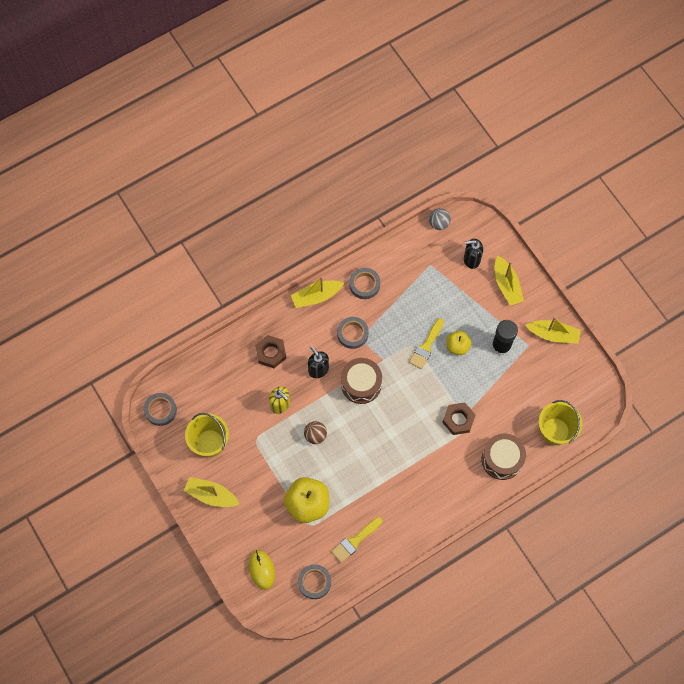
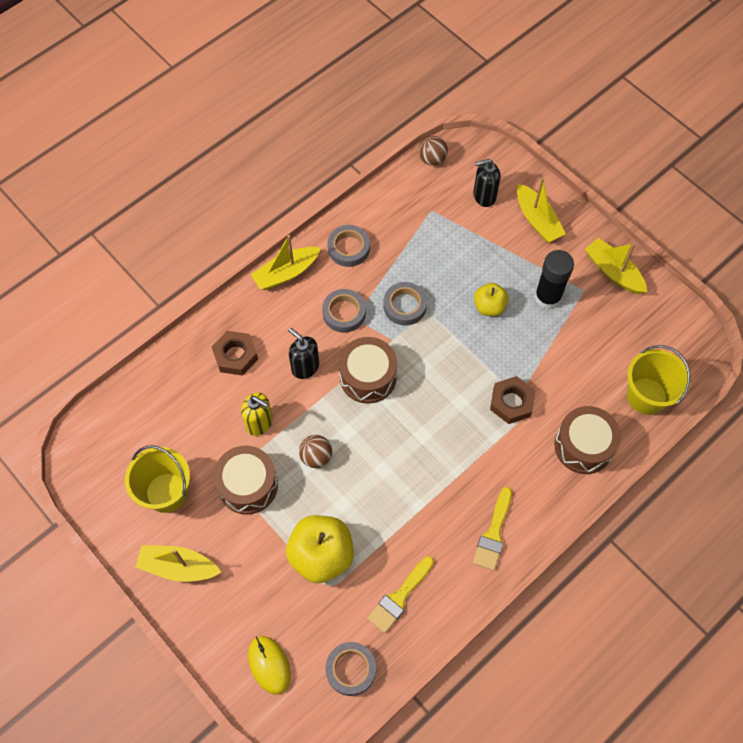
camera: 10 degrees left, 5 degrees down
grey tape [144,393,177,426] -> grey tape moved to [384,282,427,325]
yellow brush [409,318,444,369] -> yellow brush moved to [473,487,512,571]
grey ball [429,208,451,230] -> brown ball [419,136,448,166]
yellow boat [526,317,581,344] -> yellow boat turned 135 degrees counterclockwise [585,238,647,294]
none -> brown drum [213,445,278,515]

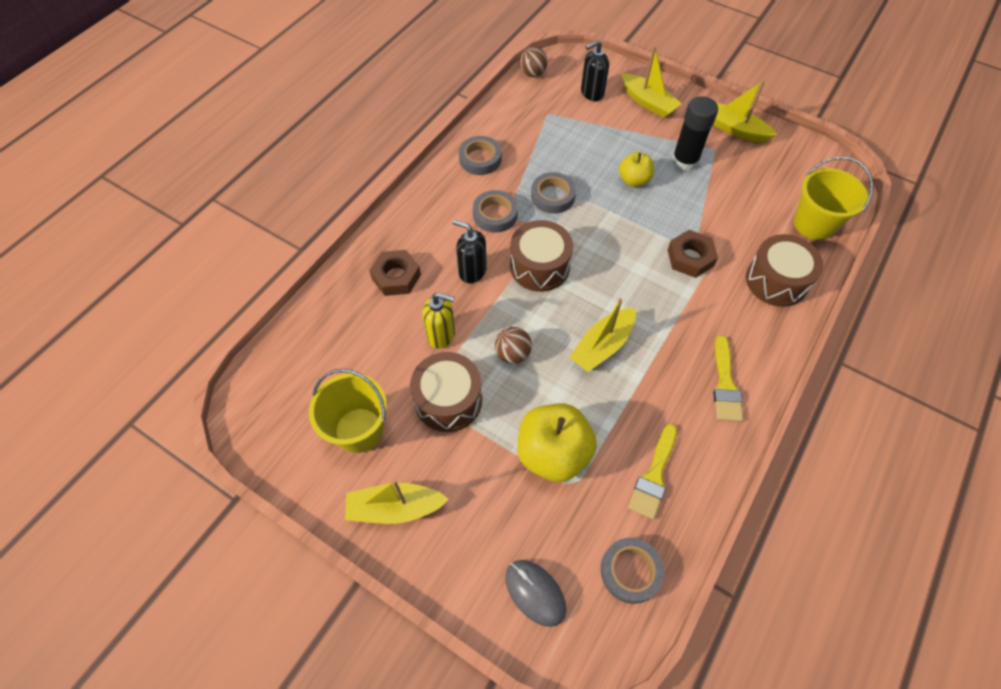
camera: 15 degrees left, 5 degrees down
yellow mouse [248,636,291,695] -> grey mouse [505,560,566,627]
yellow boat [251,235,321,290] -> yellow boat moved to [569,298,636,372]

